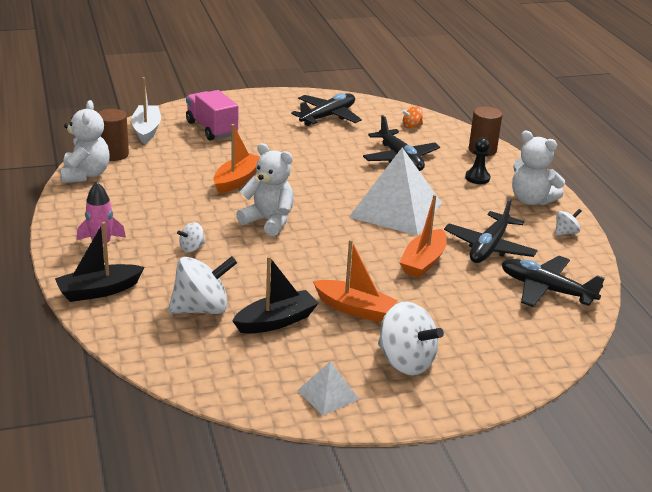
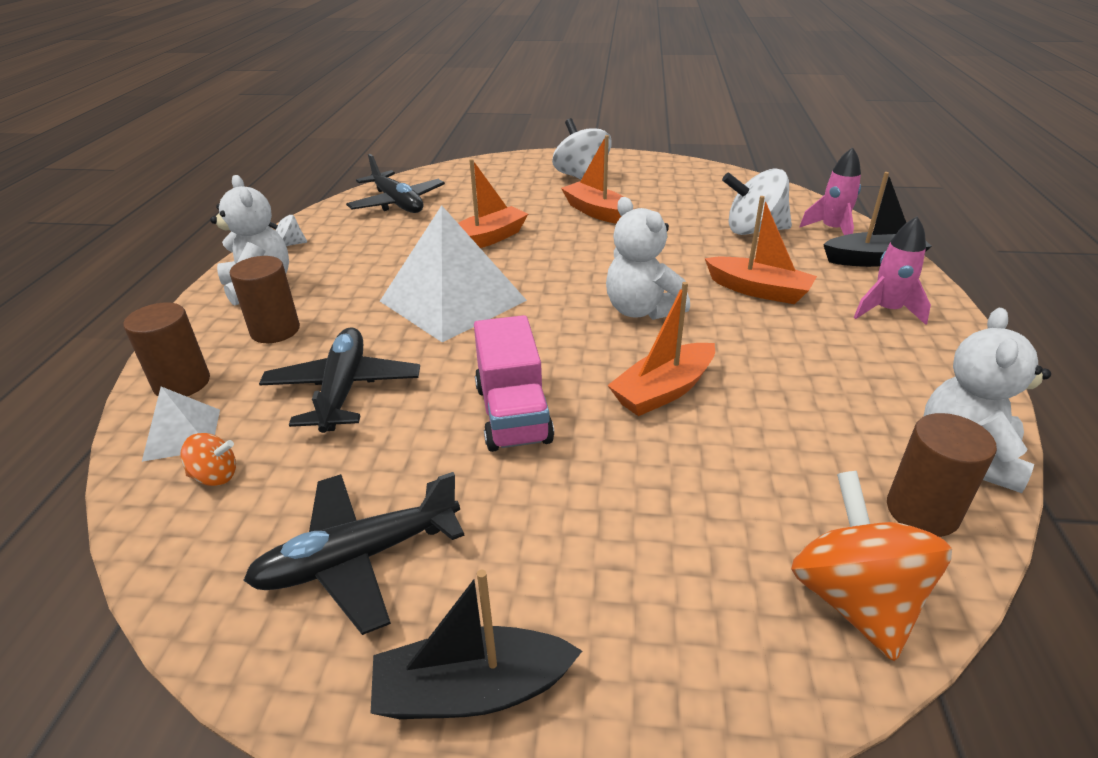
camera: 155 degrees left, 5 degrees up
white boat [131,77,161,144] -> orange spinning top [791,471,952,661]
white spinning top [177,222,205,252] -> orange boat [705,196,817,304]
pink truck [186,90,238,141] -> pink truck moved to [474,315,554,452]
black boat [232,256,319,334] -> black boat moved to [371,570,582,719]
white pyramid [297,361,359,416] -> white pyramid moved to [142,386,220,462]
black plane [444,198,538,263] -> none
black pawn [465,138,490,184] -> brown cylinder [230,256,300,343]
none -> pink rocket [799,147,861,235]

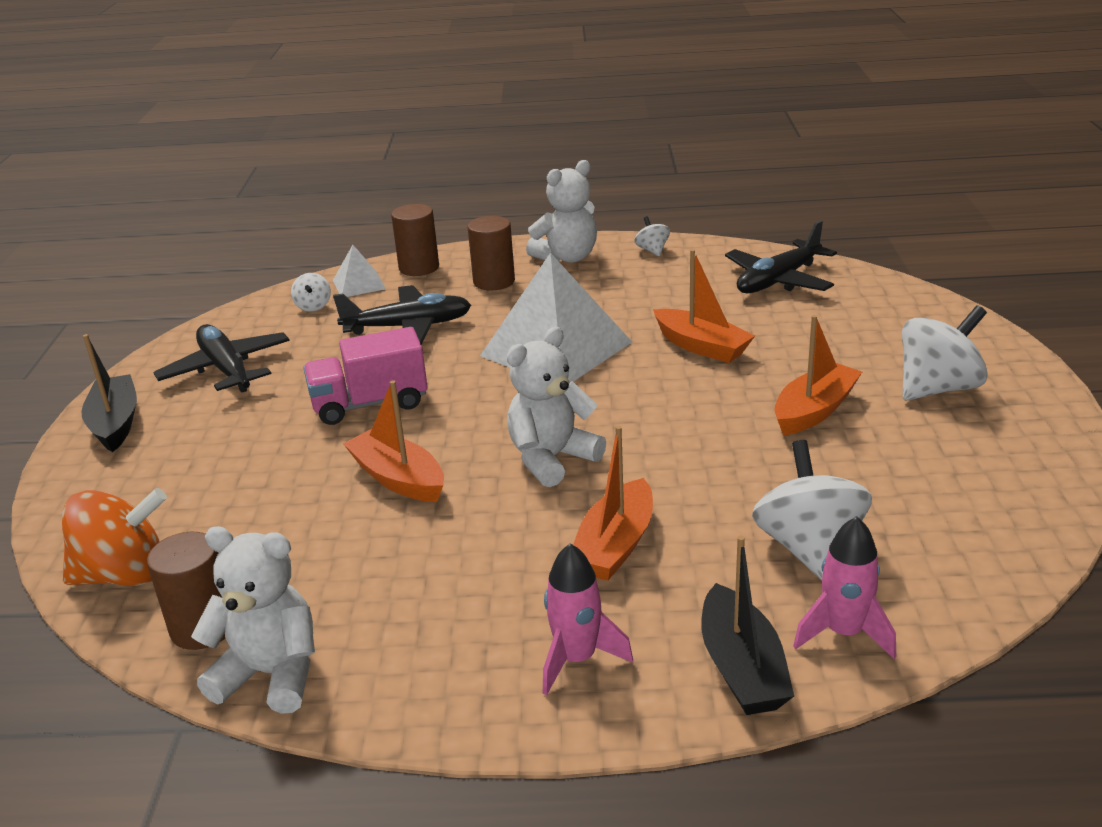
camera: 85 degrees right, 5 degrees down
orange spinning top [180,433,236,486] -> white spinning top [291,273,331,311]

